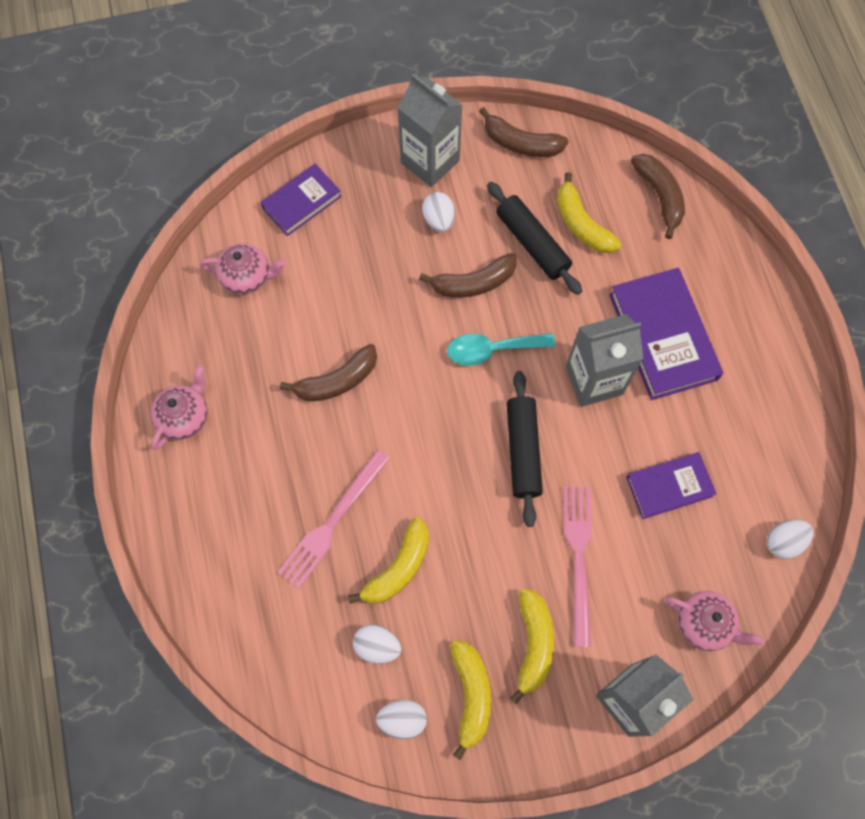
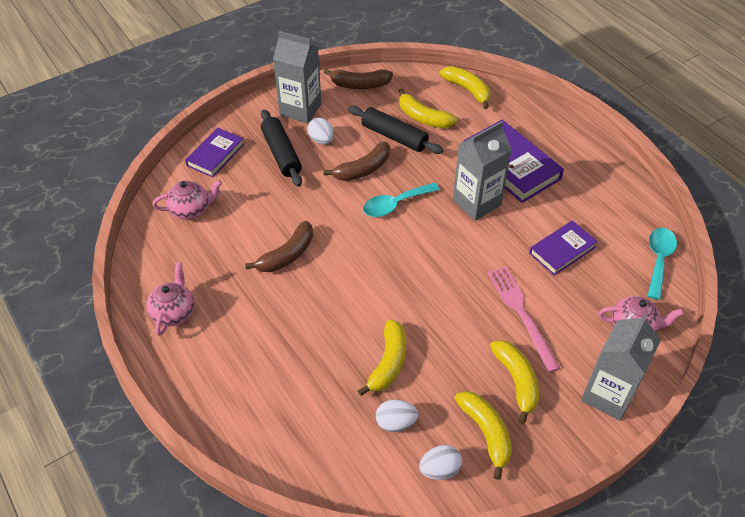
camera: 20 degrees left, 20 degrees down
pink fork [278,449,390,588] -> none
black rolling pin [507,371,543,527] -> black rolling pin moved to [261,109,302,187]
brown banana [630,154,685,239] -> yellow banana [439,66,490,109]
white egg [767,520,813,559] -> turquoise spoon [648,228,677,300]

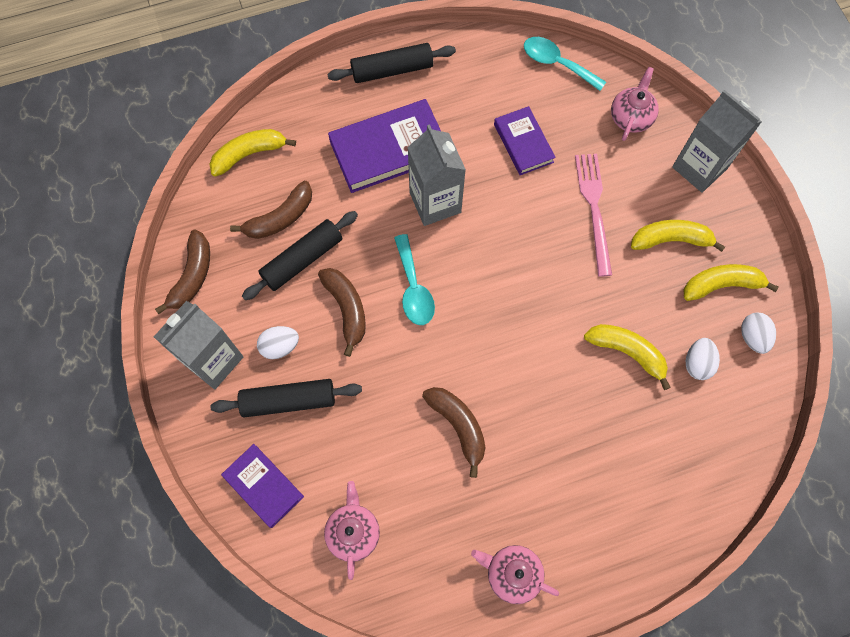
camera: 75 degrees left, 20 degrees up
yellow banana [399,89,457,128] -> brown banana [230,181,312,239]
pink fork [488,266,560,373] -> pink fork turned 90 degrees clockwise [575,154,612,277]
none -> black rolling pin [327,43,456,83]

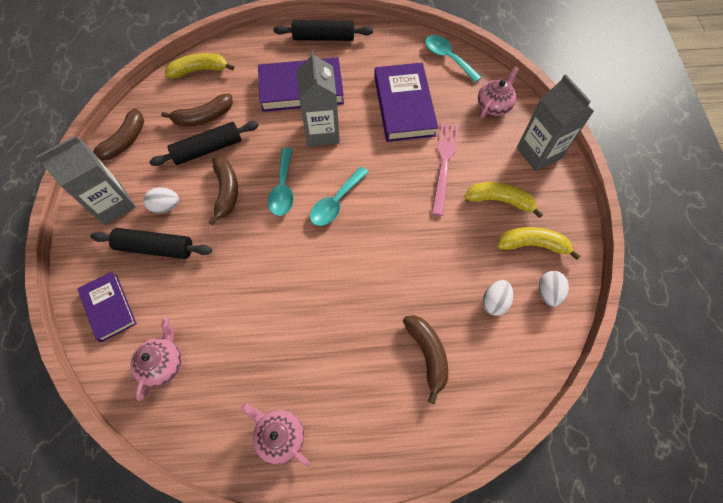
camera: 15 degrees right, 5 degrees down
brown banana [422,387,486,478] -> brown banana moved to [403,315,448,404]
purple book [494,106,556,175] -> purple book [374,63,438,142], size x1.65
yellow banana [584,324,671,390] -> none
none -> turquoise spoon [310,167,369,226]

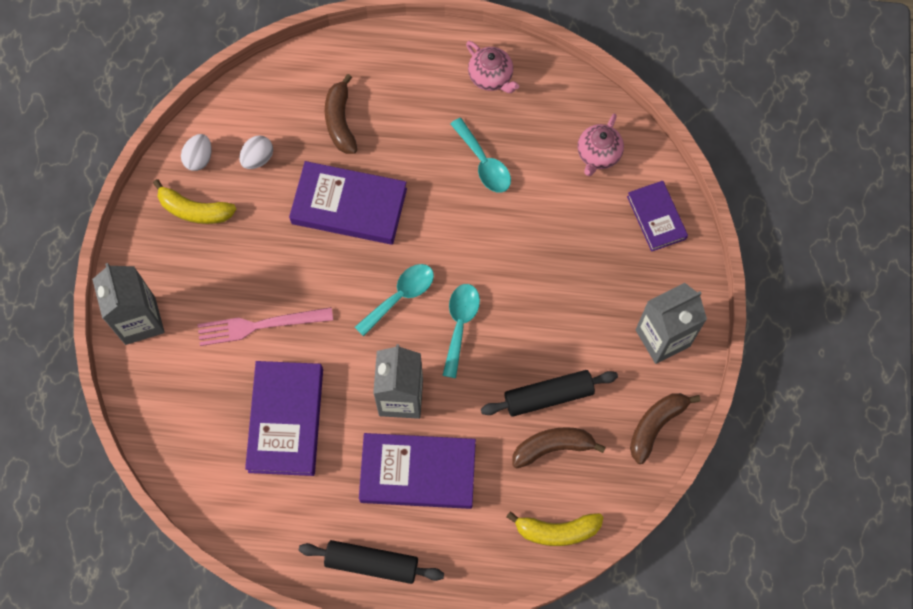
camera: 170 degrees left, 5 degrees up
black rolling pin [91,228,212,259] -> none
white egg [143,187,179,213] -> none
brown banana [209,157,238,225] -> none
turquoise spoon [425,35,482,82] -> turquoise spoon moved to [451,118,511,193]
pink fork [432,122,459,216] -> pink fork turned 60 degrees clockwise [198,307,333,346]
yellow banana [464,182,543,218] -> none
pink teapot [478,66,519,118] -> none
none -> purple book [289,161,407,245]

